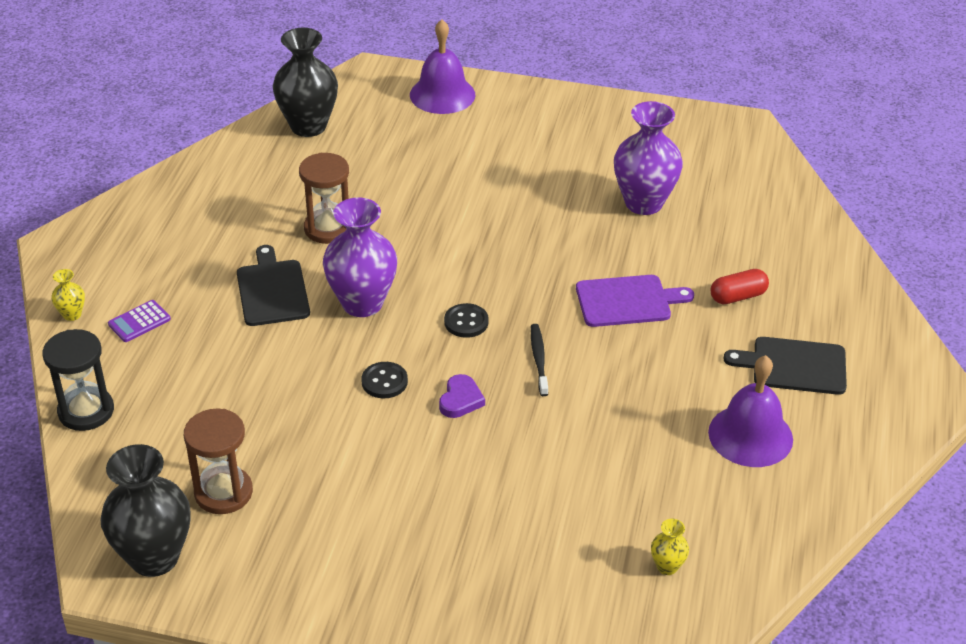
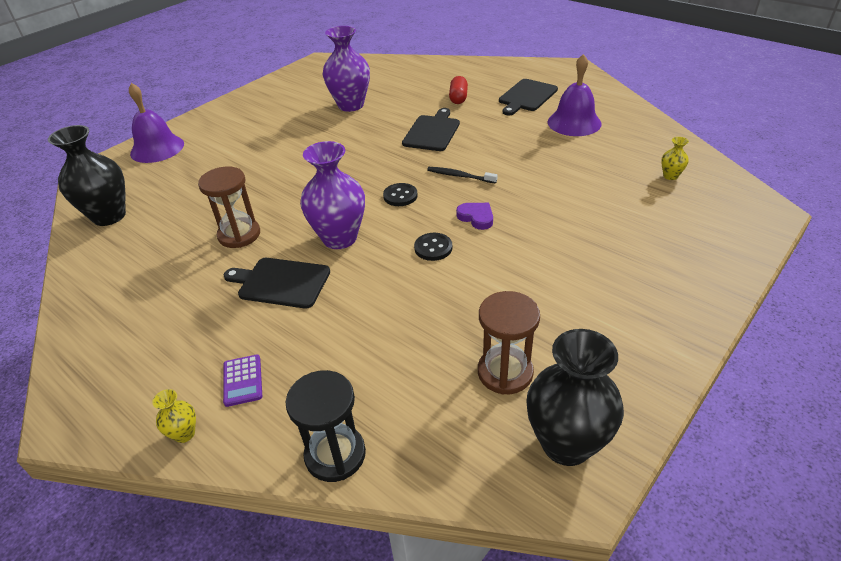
camera: 60 degrees left, 0 degrees up
purple cutting board [576,275,694,327] -> black cutting board [402,108,460,151]

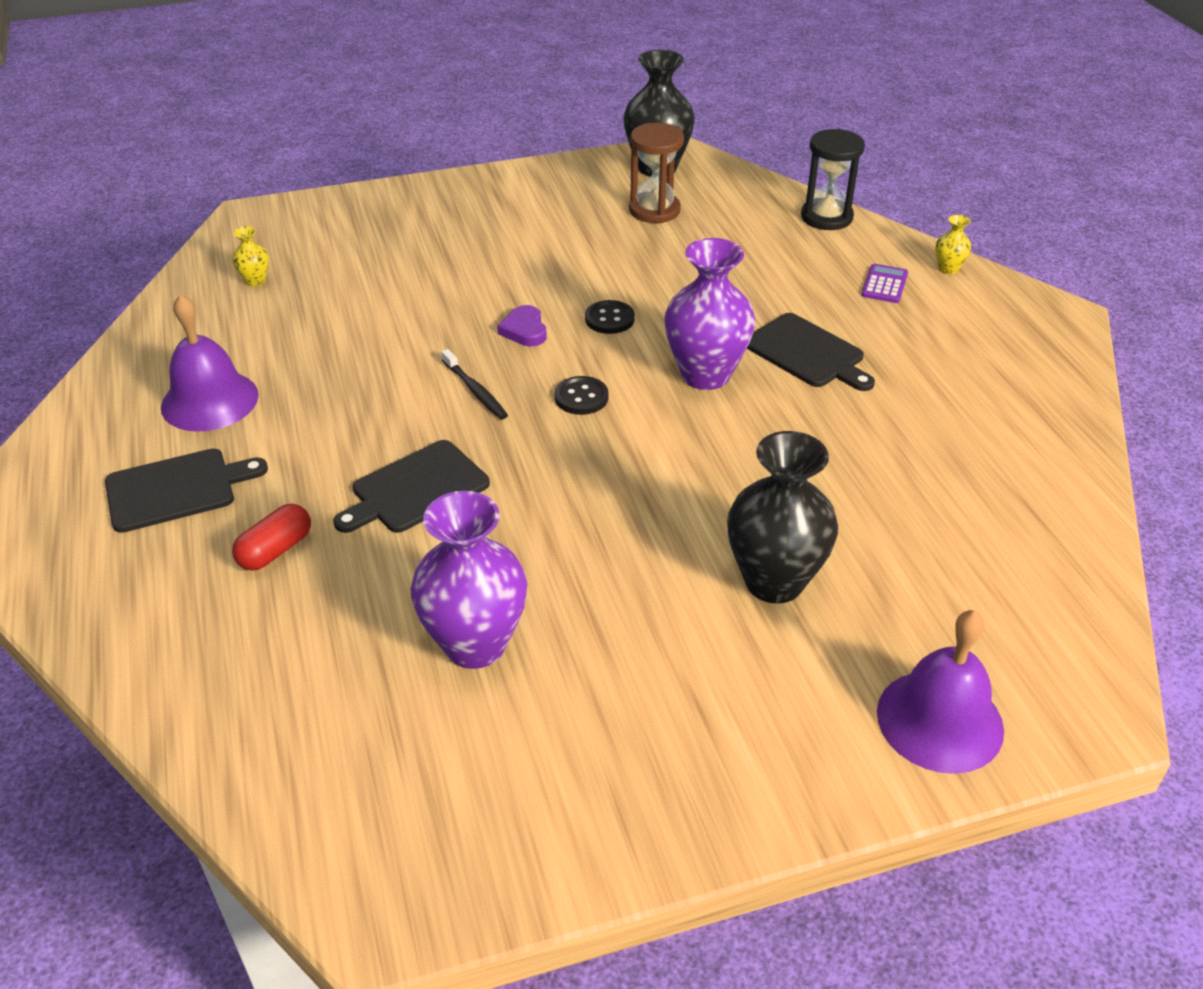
camera: 150 degrees left, 0 degrees up
black vase [48,125,126,226] -> black vase moved to [727,431,838,604]
brown hourglass [198,167,260,248] -> none

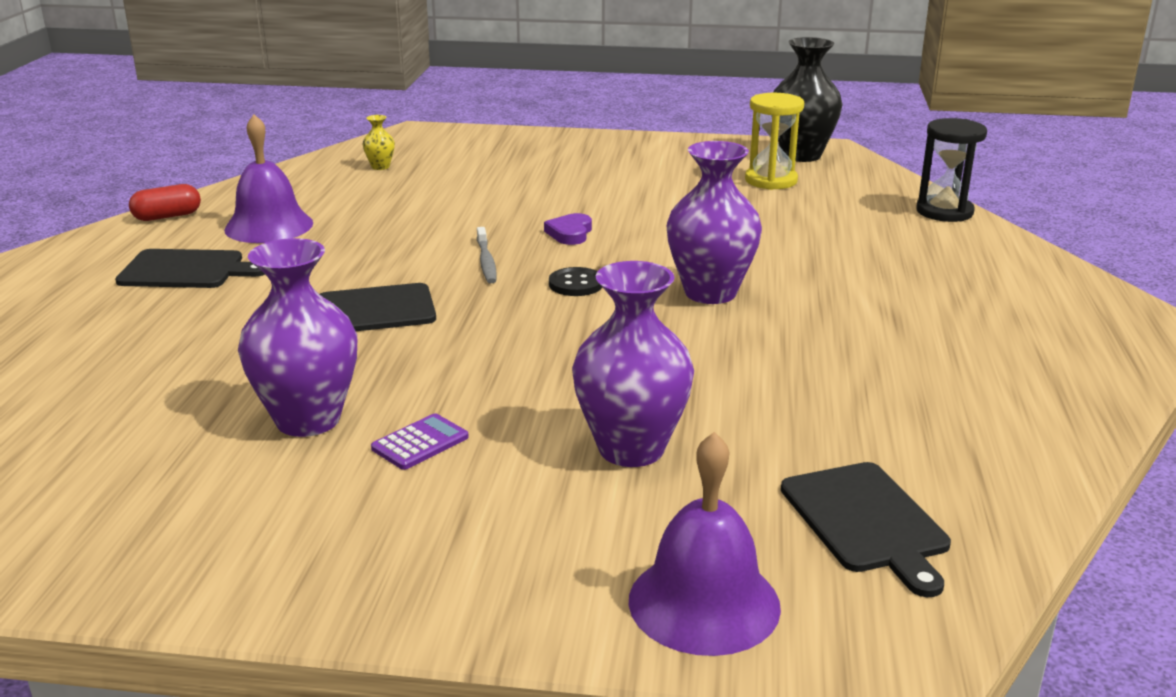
camera: 25 degrees right, 15 degrees down
red capsule [232,504,311,571] -> red capsule moved to [129,184,201,221]
black toothbrush [441,349,508,420] -> grey toothbrush [477,227,497,283]
black button [585,300,635,334] -> none
brown hourglass [629,123,684,223] -> yellow hourglass [745,93,804,190]
black vase [727,431,838,604] -> purple vase [572,261,694,467]
black cutting board [747,313,875,391] -> black cutting board moved to [781,462,951,597]
purple calculator [862,264,908,303] -> purple calculator moved to [371,413,469,470]
yellow vase [935,215,971,274] -> none

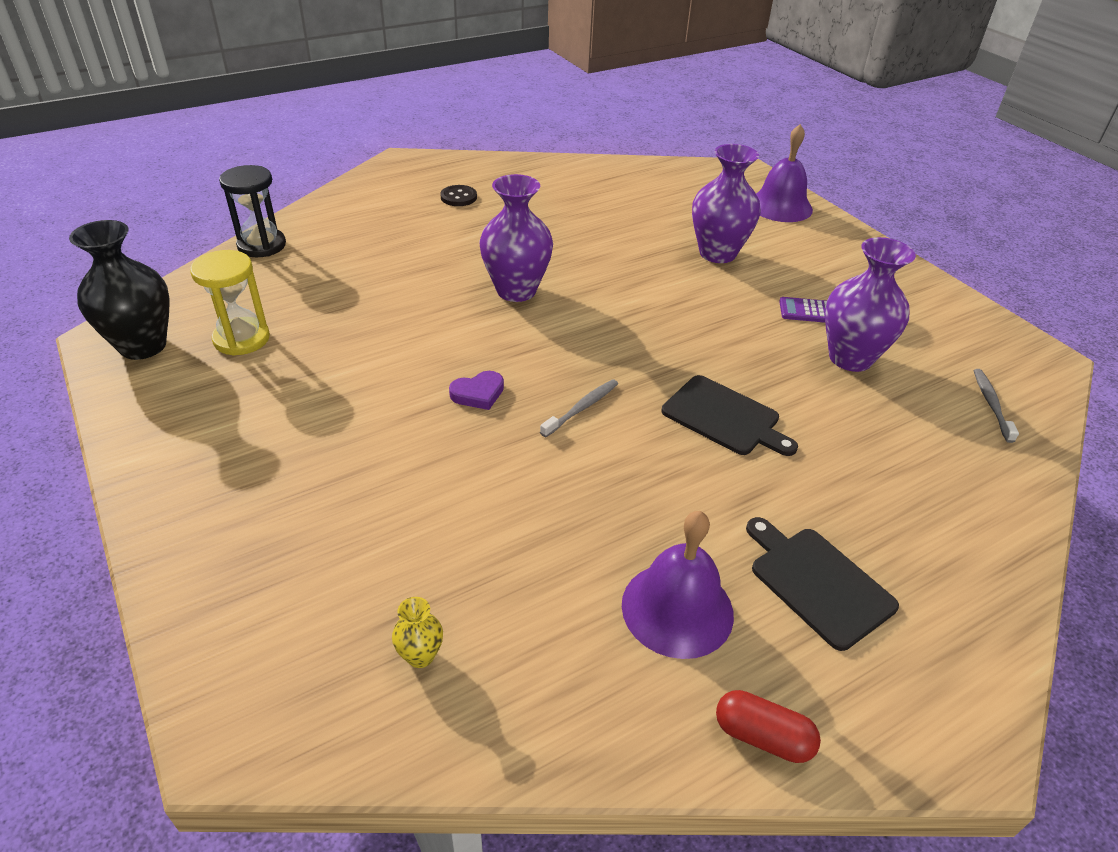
camera: 130 degrees left, 15 degrees up
black button [549,267,602,296] -> black button moved to [440,185,477,206]
black cutting board [781,462,951,597] -> none
none -> grey toothbrush [974,369,1019,443]

